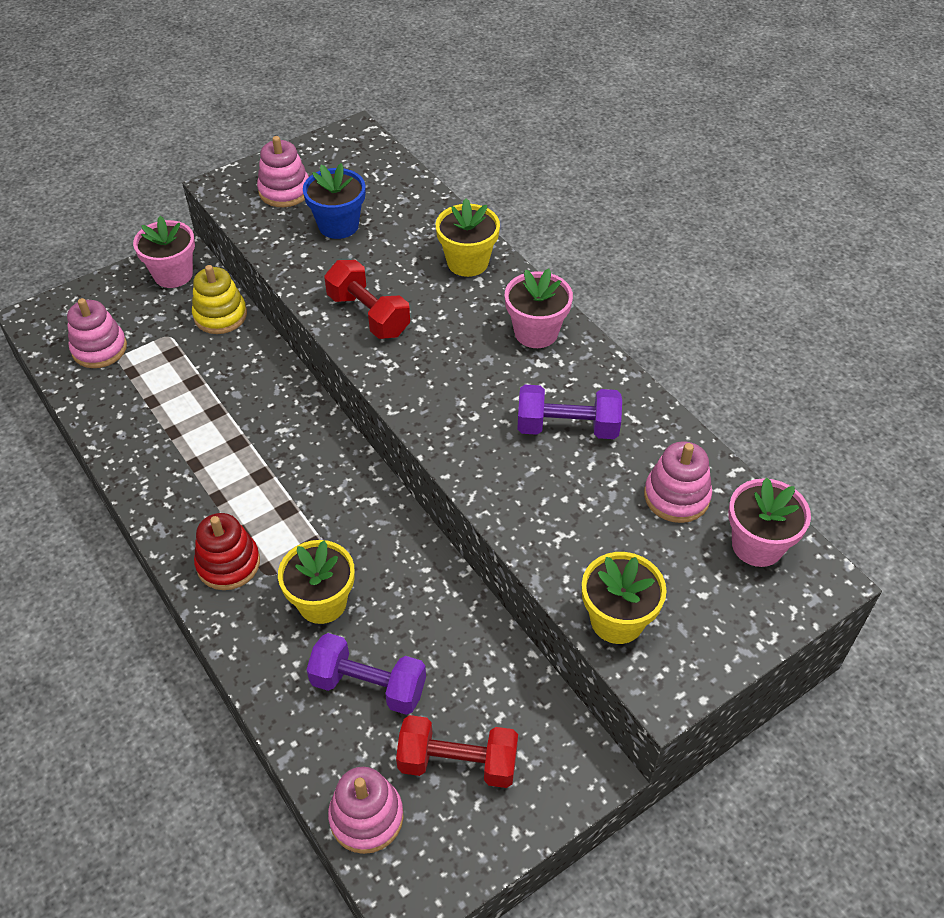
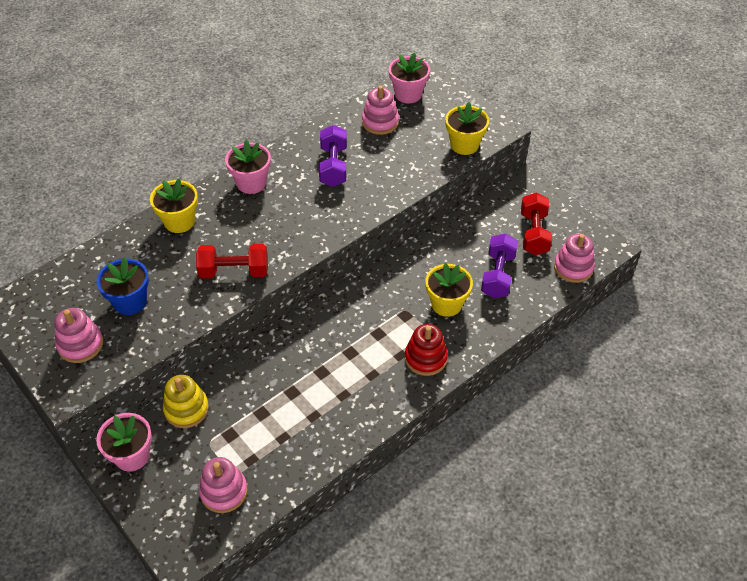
camera: 95 degrees left, 0 degrees up
red dumbbell [324,260,410,339] -> red dumbbell turned 45 degrees clockwise [196,244,268,278]

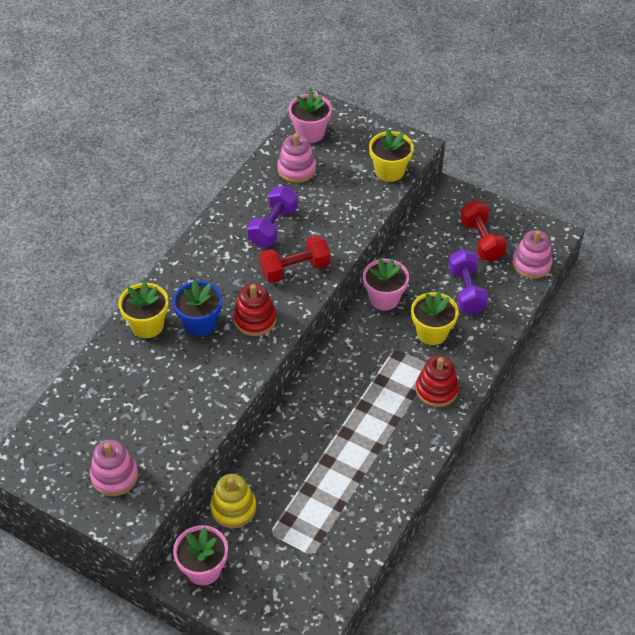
camera: 20 degrees left, 0 degrees up
blue flower pot [96,257,149,315] -> blue flower pot moved to [173,280,222,336]
red dumbbell [196,244,268,278] -> red dumbbell moved to [259,235,330,283]
pink stacking toy [199,457,248,513] -> none
pink flower pot [225,140,271,194] -> pink flower pot moved to [363,258,409,311]
purple dumbbell [319,125,347,187] -> purple dumbbell turned 45 degrees clockwise [247,186,298,247]
none -> red stacking toy [234,284,277,336]

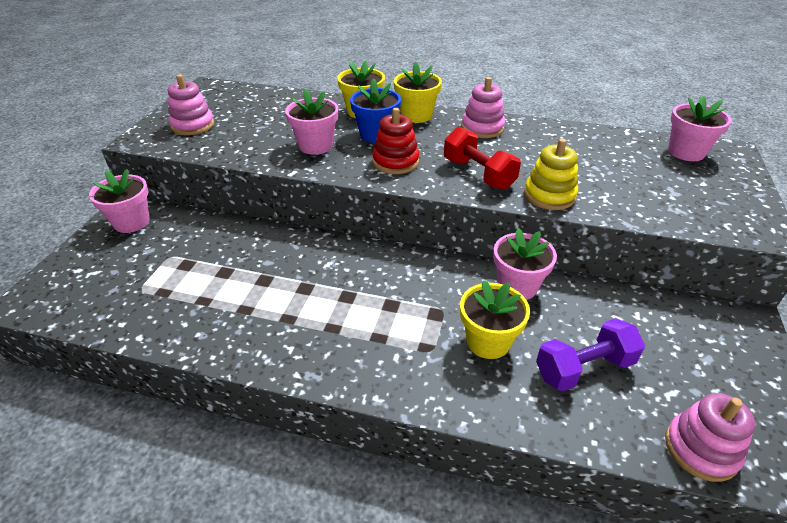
camera: 75 degrees right, 10 degrees down
yellow stacking toy [210,474,256,528] -> yellow stacking toy moved to [524,139,578,210]
purple dumbbell [247,186,298,247] -> none
pink stacking toy [277,133,316,183] -> pink stacking toy moved to [461,77,505,138]
yellow flower pot [369,129,414,182] -> yellow flower pot moved to [394,61,442,123]
red stacking toy [416,356,459,407] -> none
red dumbbell [460,200,507,262] -> none
none -> pink flower pot [285,89,338,155]

